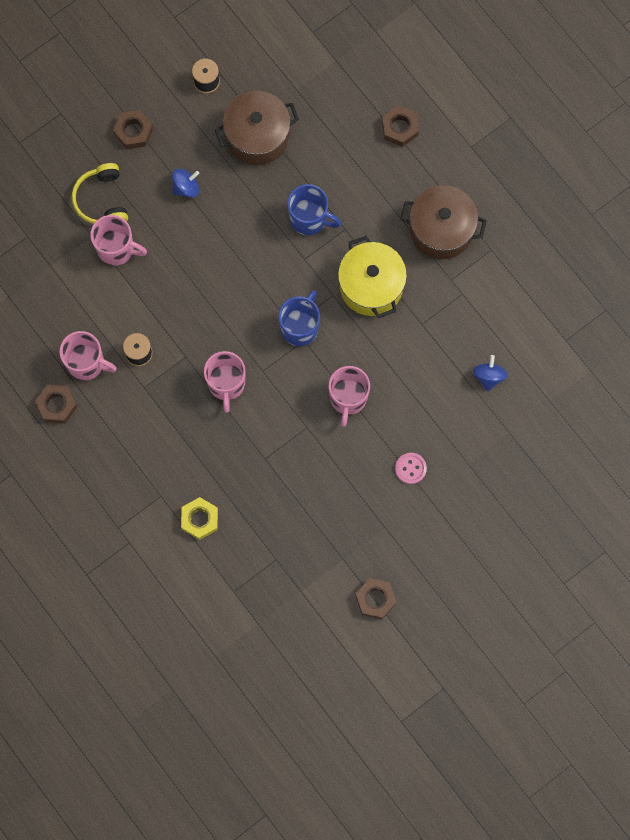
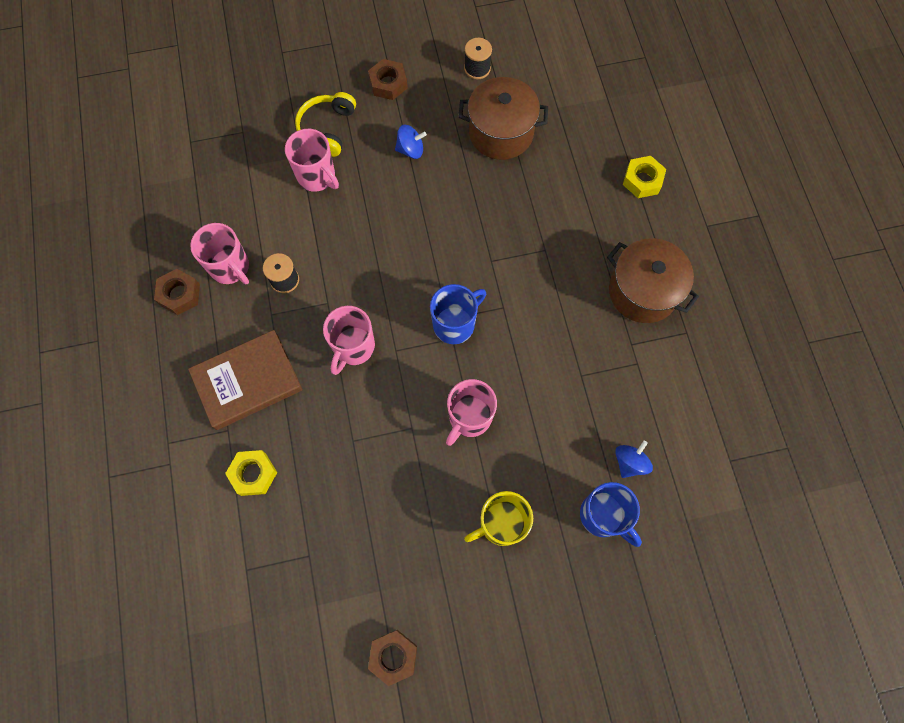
camera: 25 degrees right, 5 degrees down
blue mug [287,184,341,235] -> blue mug moved to [580,482,642,547]
yellow pot [338,236,407,318] -> none
brown nut [382,105,419,147] -> yellow nut [623,156,666,198]
pink button [395,453,427,484] -> yellow mug [464,491,533,546]
none -> brown book [188,330,302,430]

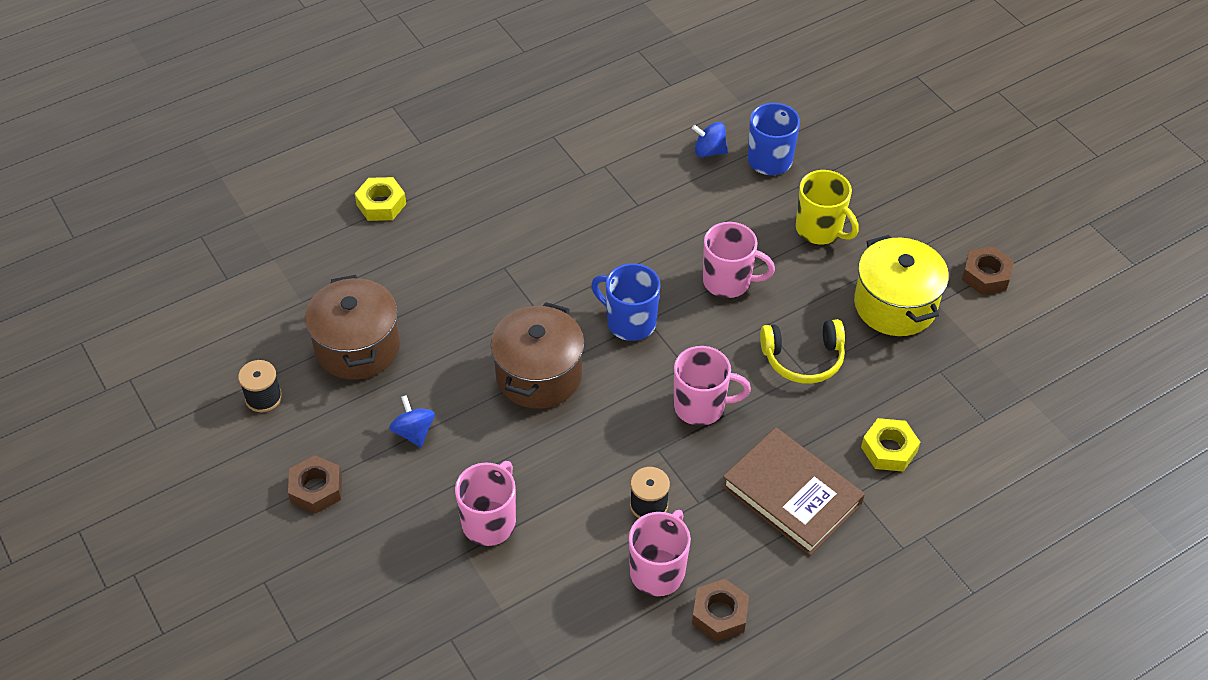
camera: 110 degrees left, 20 degrees down
yellow headphones [295,92,356,157] -> yellow headphones moved to [760,319,845,384]
brown pot [607,238,699,323] -> brown pot moved to [491,302,584,409]
none -> yellow pot [854,235,949,336]

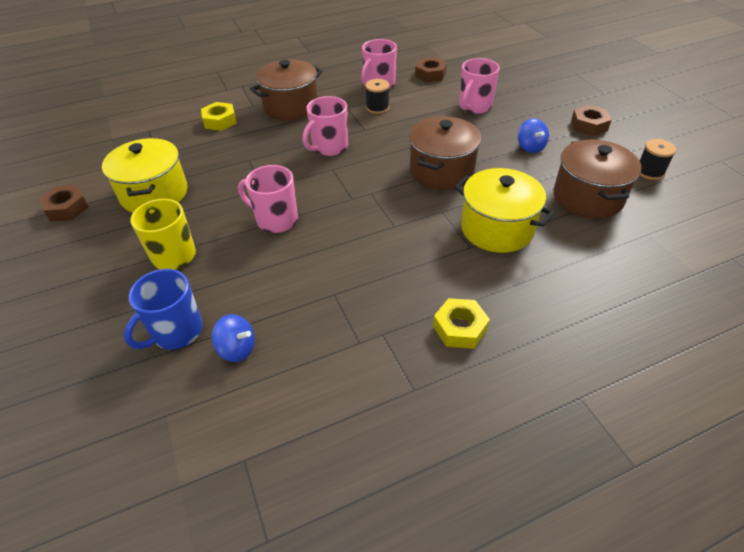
camera: 170 degrees left, 5 degrees down
yellow nut [355,177,406,221] -> yellow nut moved to [433,298,490,349]
blue mug [591,263,660,341] -> none
pink mug [674,346,751,426] -> pink mug turned 60 degrees counterclockwise [303,96,348,156]
brown nut [692,579,749,642] -> brown nut moved to [415,57,447,82]
brown book [722,427,865,556] -> brown pot [250,60,323,121]
yellow headphones [760,319,845,384] -> none
none -> yellow pot [455,168,555,253]

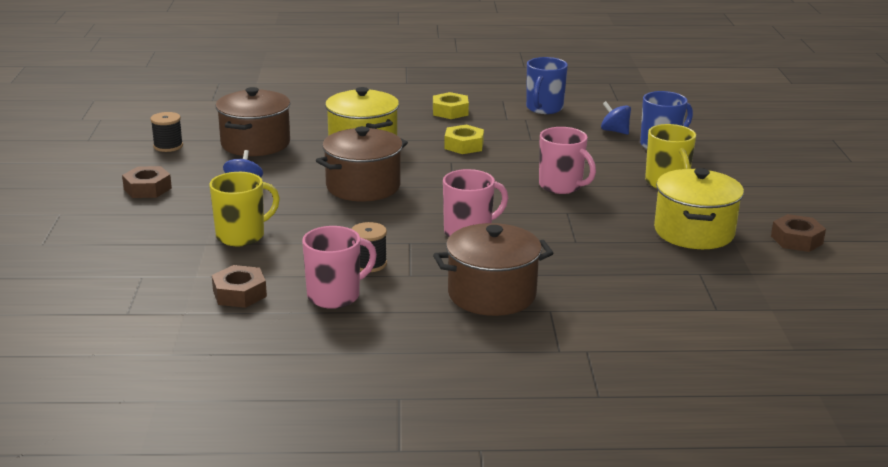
camera: 160 degrees left, 20 degrees down
yellow nut [201,102,237,131] -> yellow nut moved to [444,124,484,154]
pink mug [459,58,500,114] -> yellow mug [209,172,280,246]
none -> blue mug [526,57,568,114]

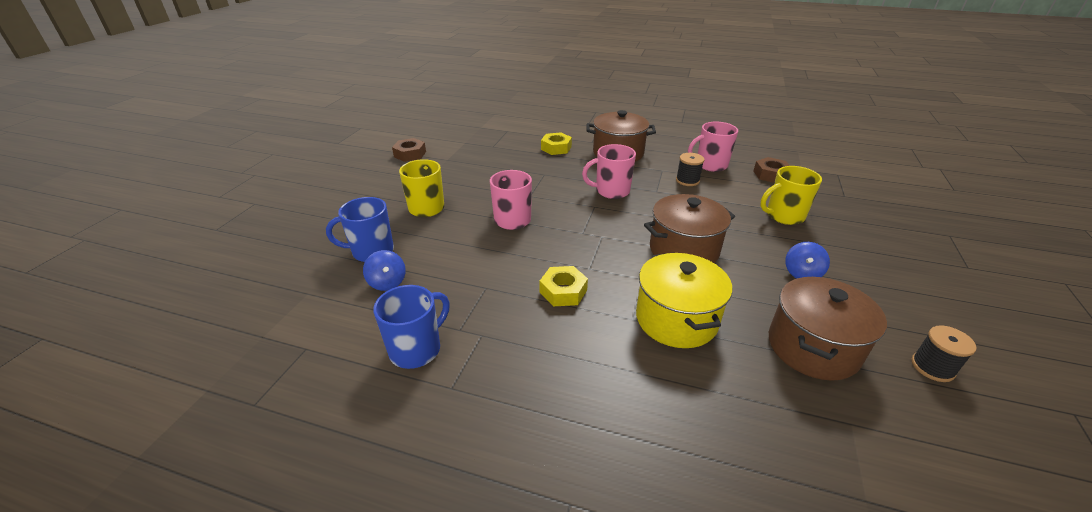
camera: 160 degrees left, 10 degrees up
brown nut [122,166,172,198] -> none
yellow nut [433,92,469,119] -> yellow nut moved to [541,132,572,155]
yellow pot [654,168,744,249] -> none

